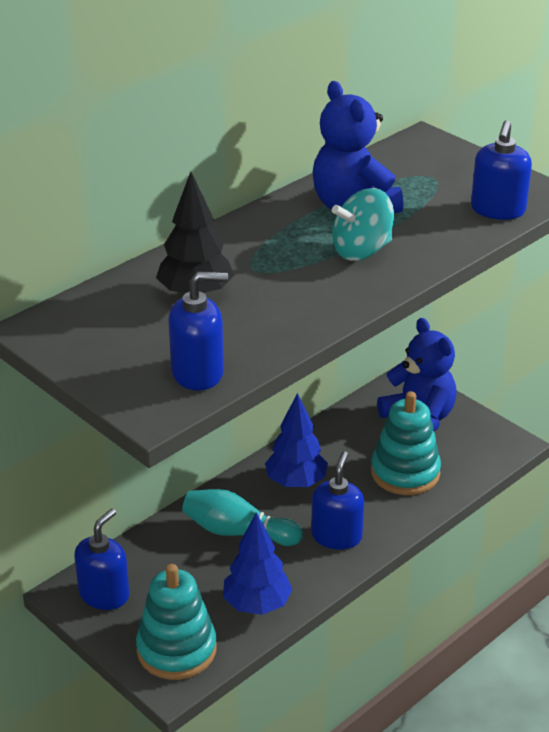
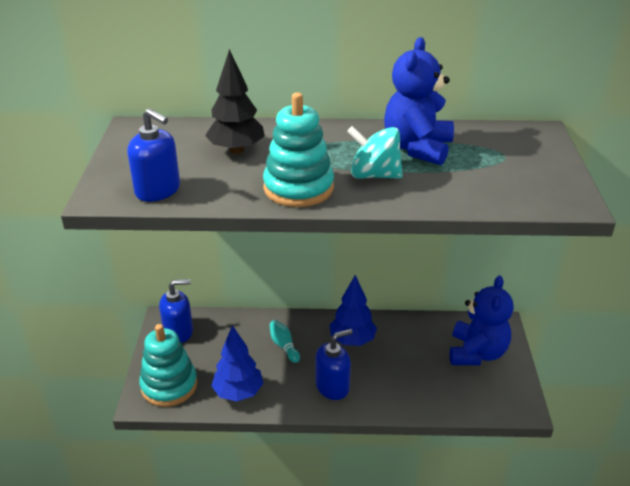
camera: 45 degrees right, 0 degrees up
turquoise bowling pin [182,489,303,546] -> turquoise bowling pin [269,320,300,363], size x0.59
turquoise stacking toy [371,391,441,495] -> turquoise stacking toy moved to [263,93,334,207]
blue soap dispenser [471,120,532,220] -> none

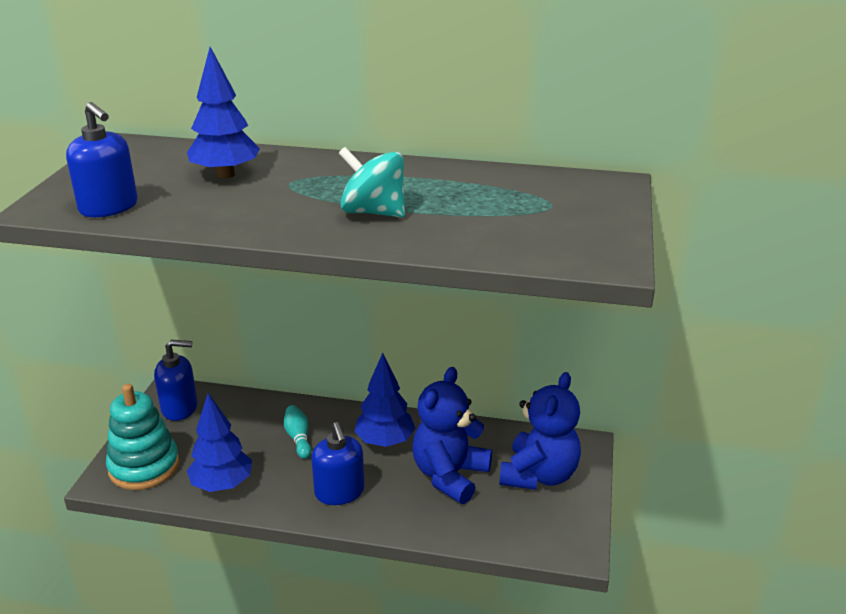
camera: 10 degrees right, 5 degrees down
black tree [205,49,265,154] -> blue tree [187,47,260,179]
turquoise stacking toy [263,93,334,207] -> none
blue soap dispenser [316,329,353,400] -> blue soap dispenser turned 90 degrees clockwise [311,422,365,505]
blue teddy bear [384,37,454,165] -> blue teddy bear moved to [412,367,492,504]

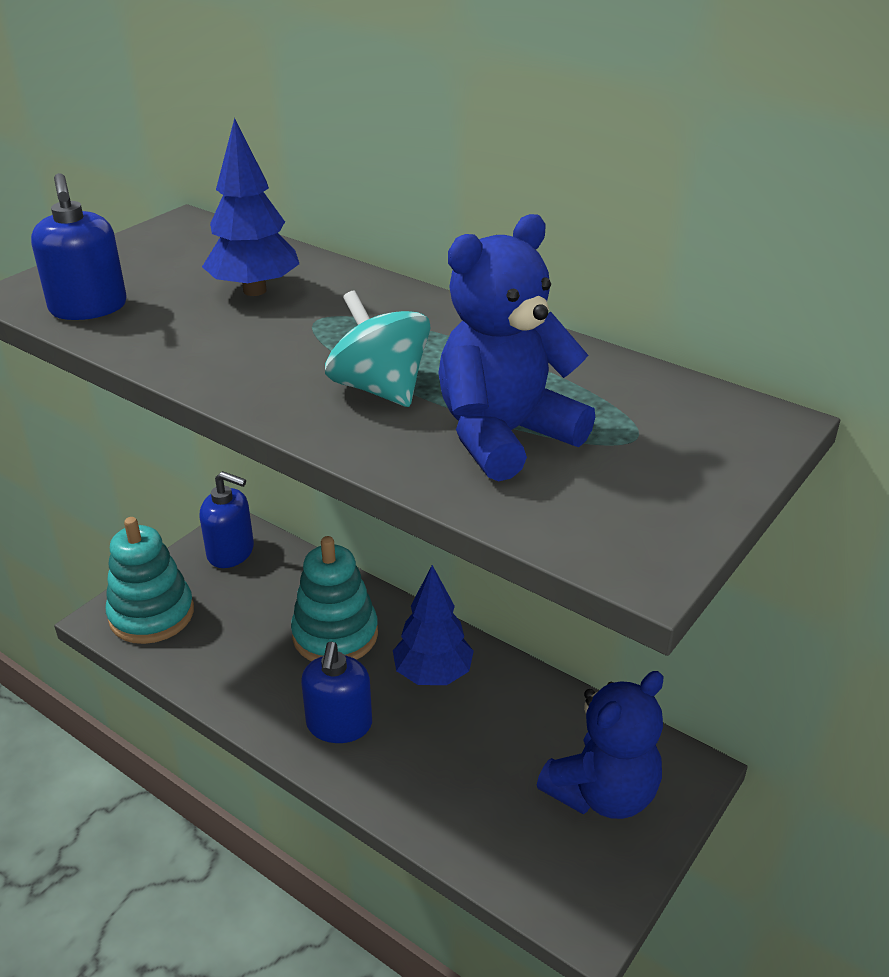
camera: 25 degrees right, 5 degrees up
blue tree [187,393,252,492] -> none
turquoise bowling pin [284,405,311,459] -> turquoise stacking toy [291,536,378,661]
blue teddy bear [412,367,492,504] -> blue teddy bear moved to [438,214,595,481]

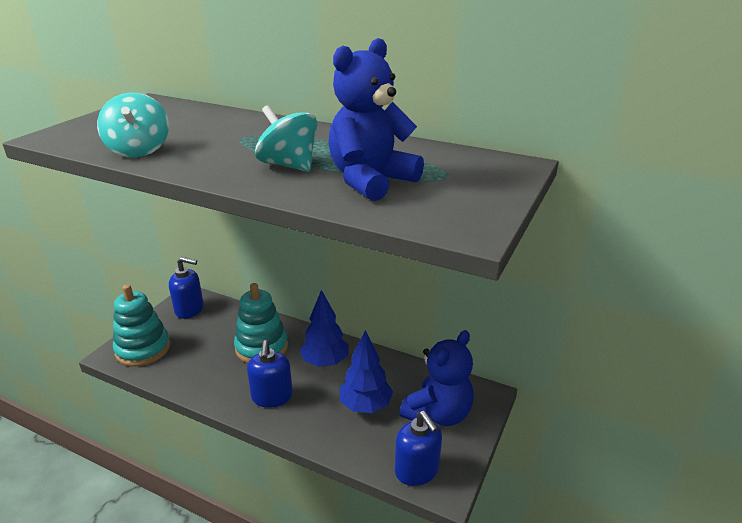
camera: 10 degrees left, 5 degrees down
blue soap dispenser [31,173,127,320] -> blue soap dispenser moved to [395,411,442,486]
blue tree [202,118,299,296] -> blue tree moved to [340,330,393,413]
none -> turquoise spinning top [97,92,169,157]

